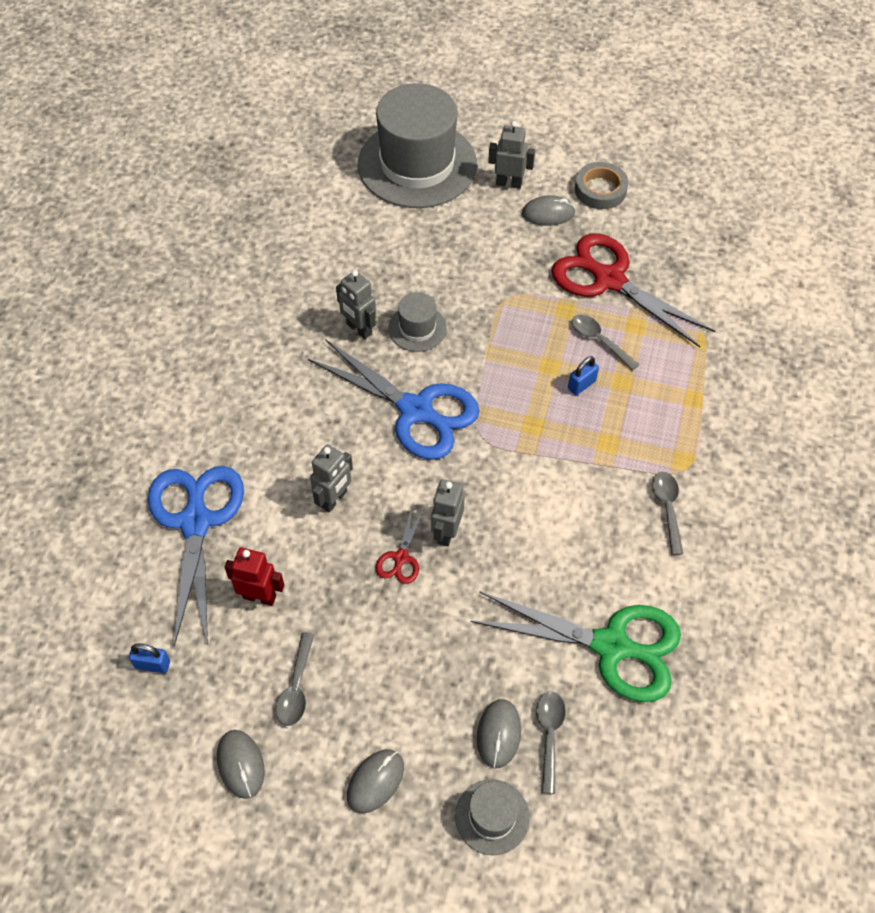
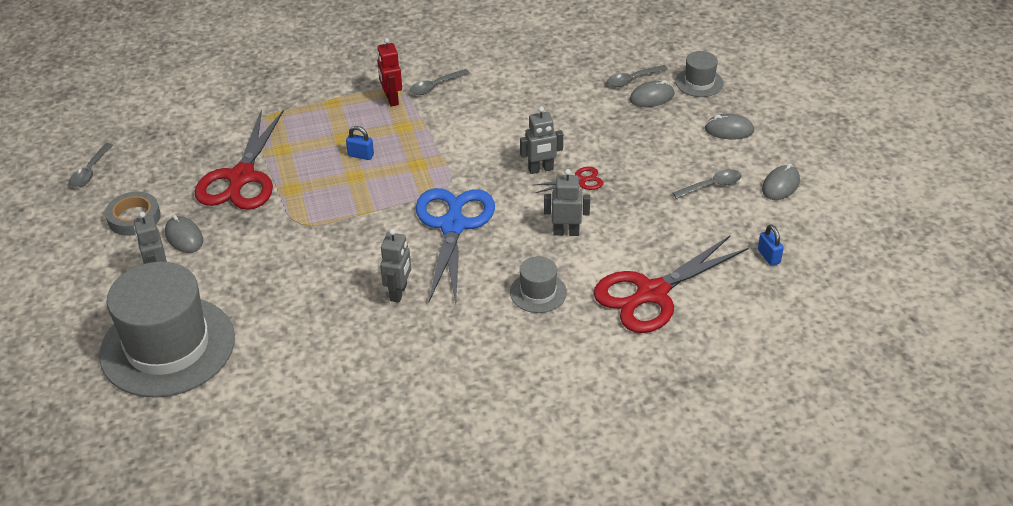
camera: 120 degrees left, 15 degrees down
blue scissors [148,466,244,647] -> red scissors [593,236,749,333]
red robot [224,548,285,606] -> red robot moved to [377,38,402,106]
grey hat [389,292,447,352] -> grey hat moved to [510,256,567,313]
green scissors [471,591,681,702] -> none
grey spoon [572,314,639,371] -> grey spoon moved to [69,143,113,187]

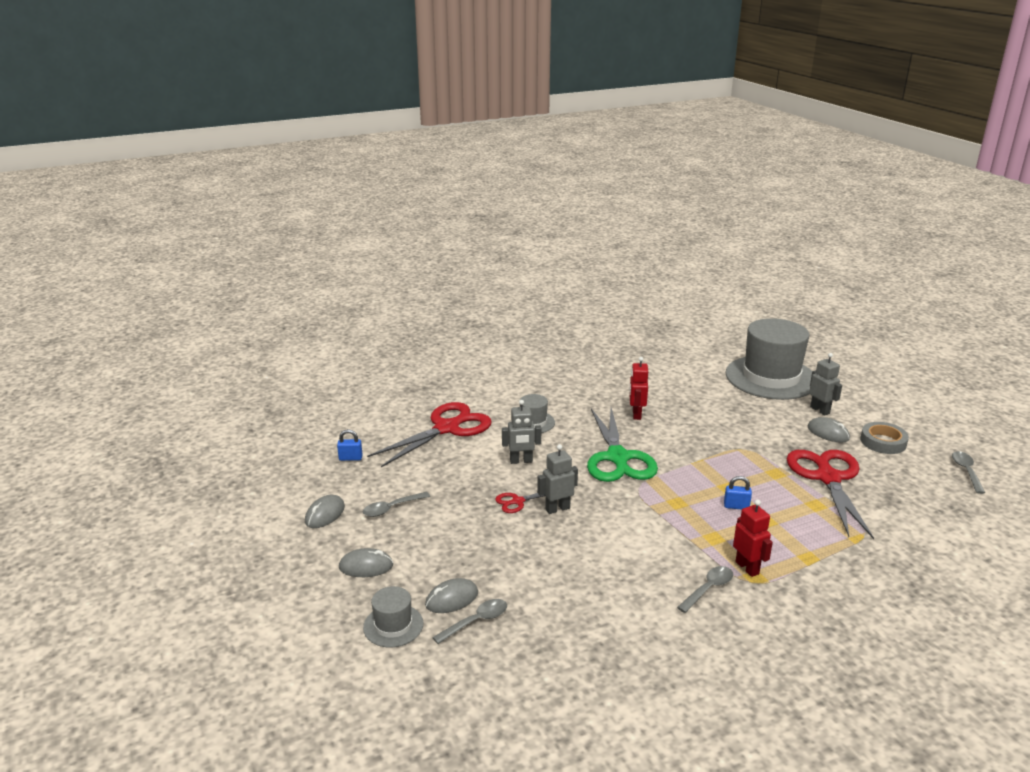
camera: 170 degrees right, 15 degrees down
grey robot [380,229,411,303] -> red robot [629,357,648,420]
blue scissors [416,188,495,303] -> green scissors [587,408,658,482]
blue padlock [758,224,784,266] -> blue padlock turned 60 degrees counterclockwise [337,429,363,461]

